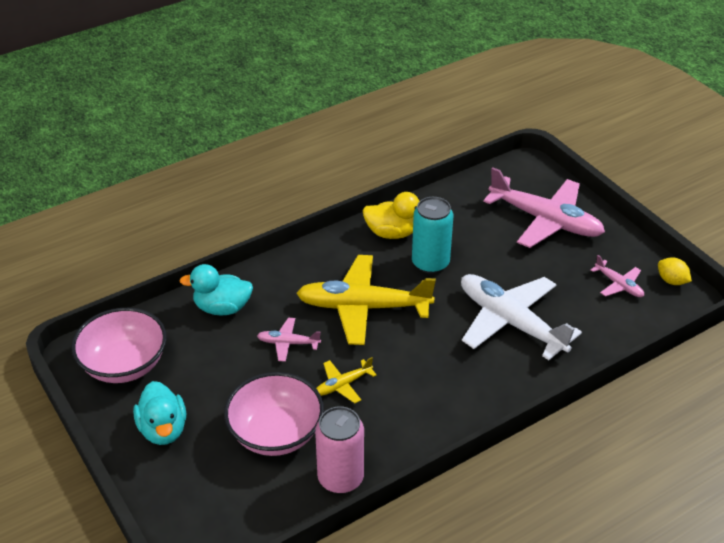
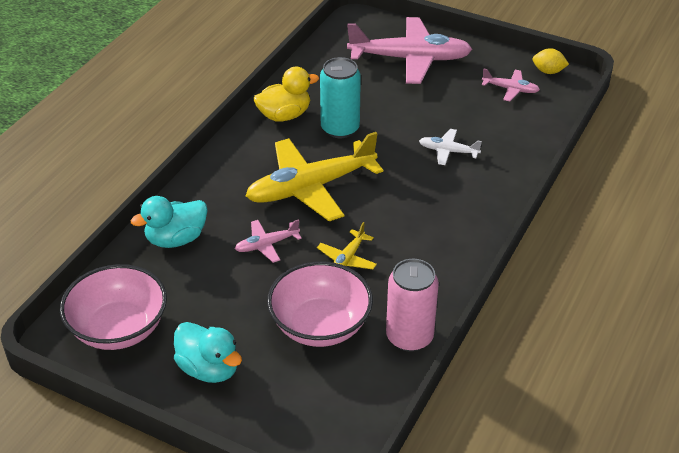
camera: 30 degrees left, 0 degrees up
white plane [461,274,582,360] -> white plane [419,129,482,165], size x0.46

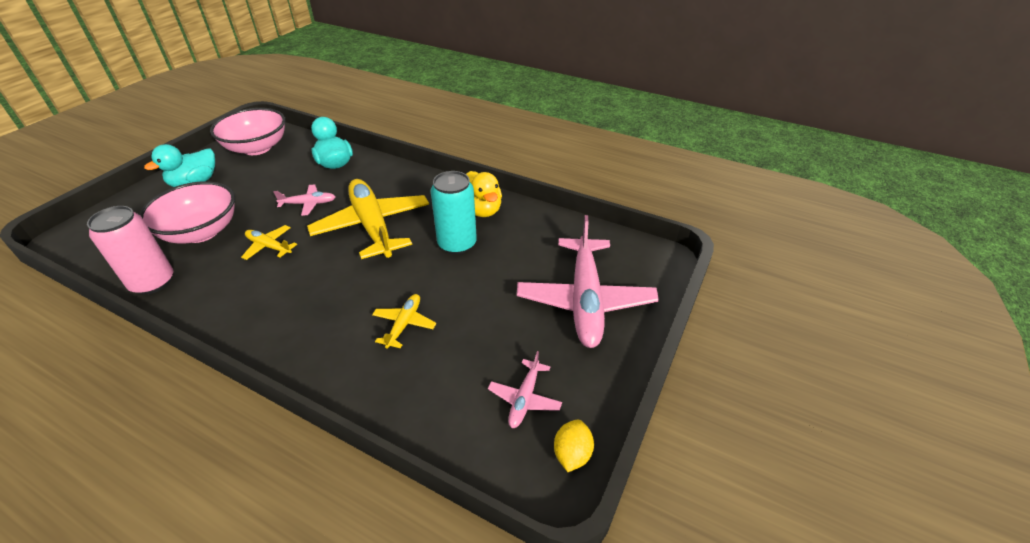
camera: 90 degrees right, 0 degrees up
pink plane [235,219,302,263] -> pink plane turned 105 degrees clockwise [273,184,335,216]
white plane [419,129,482,165] -> yellow plane [372,294,436,349]

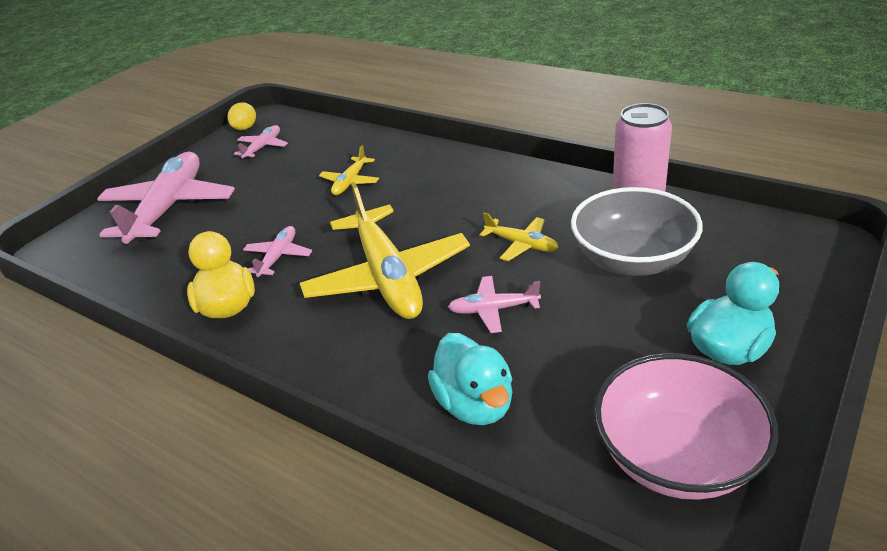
camera: 170 degrees left, 5 degrees down
pink bowl [139,181,235,243] -> grey bowl [571,187,703,276]
turquoise can [431,171,477,254] -> pink plane [243,226,312,277]

